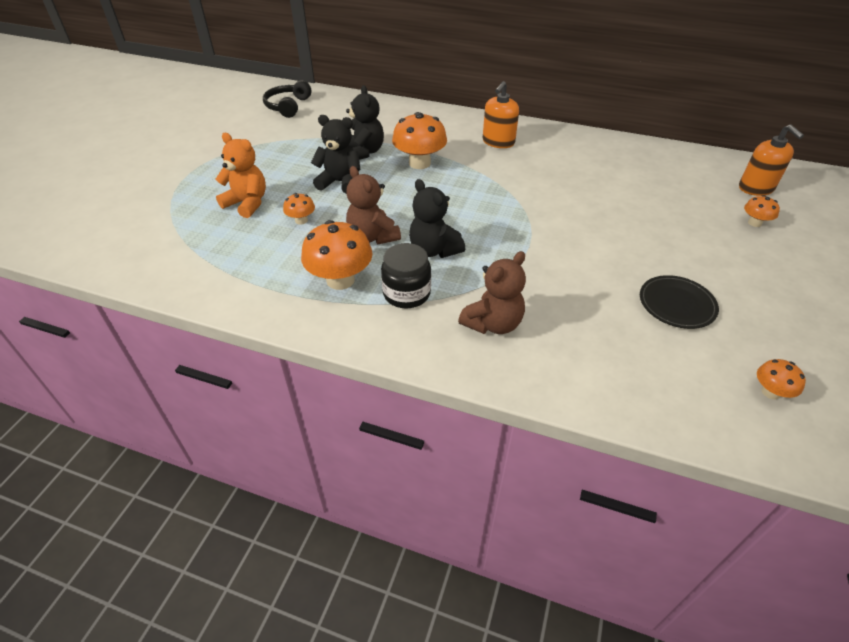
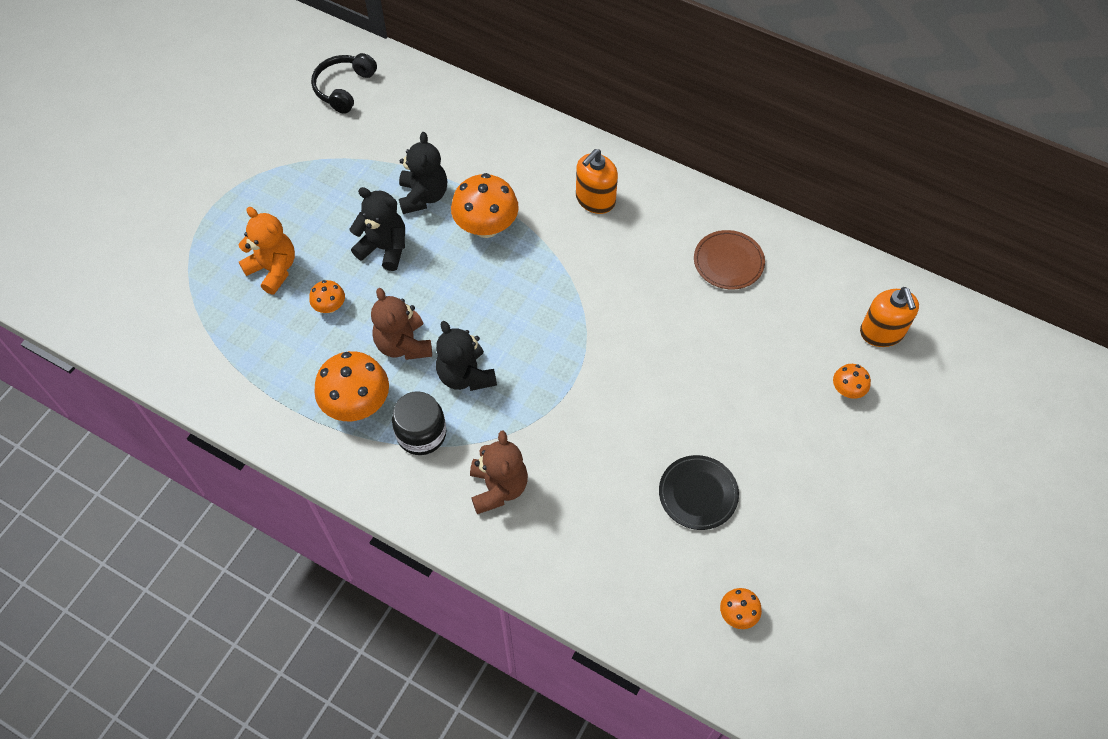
camera: 10 degrees right, 15 degrees up
brown teddy bear [458,251,526,334] -> brown teddy bear turned 60 degrees counterclockwise [470,430,528,514]
none -> brown plate [694,230,765,289]

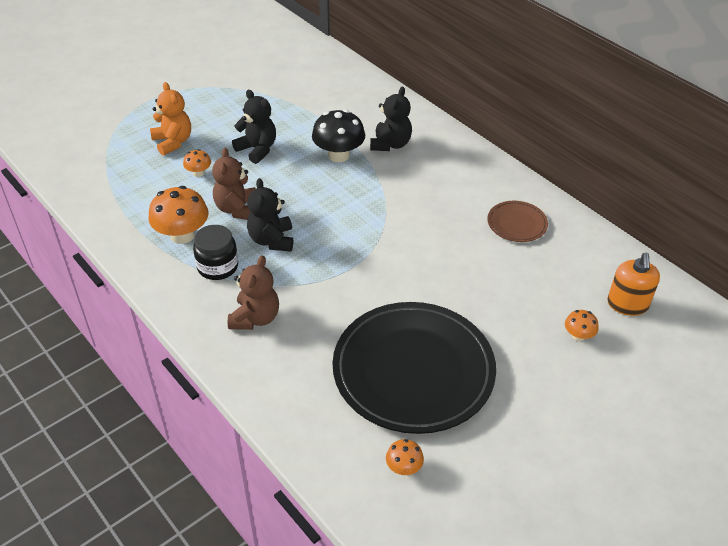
camera: 20 degrees right, 15 degrees down
black headphones [311,53,377,114] -> none
black teddy bear [399,132,447,214] -> black teddy bear moved to [370,87,412,151]
orange mushroom [451,173,519,238] -> black mushroom [312,109,365,162]
orange soap dispenser [576,149,618,214] -> none
black plate [659,455,739,530] -> black plate [333,302,496,434], size x2.29

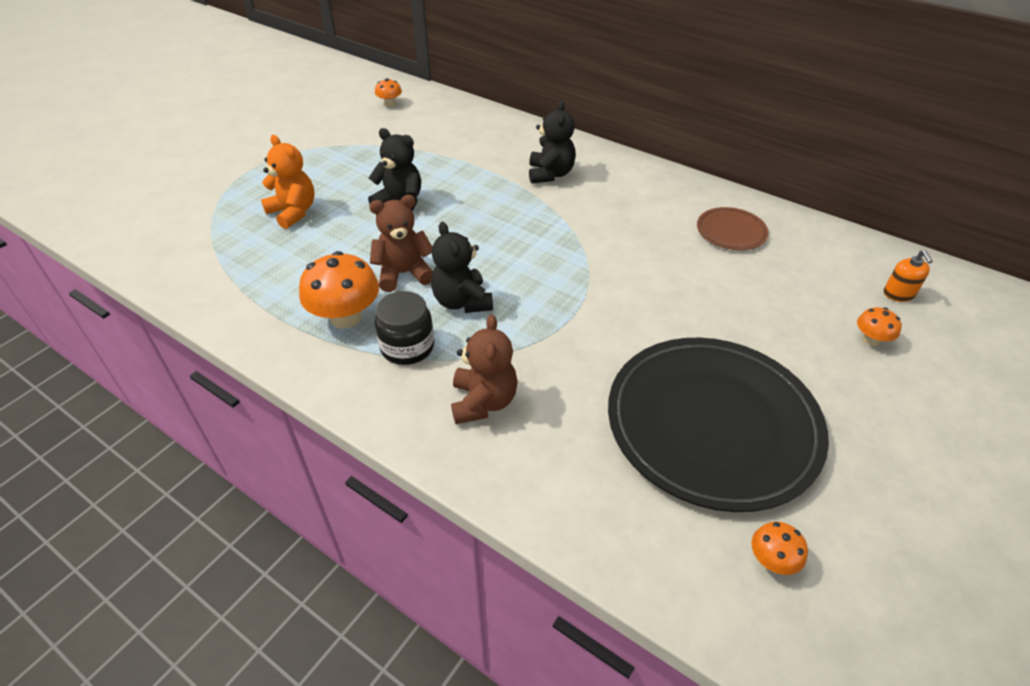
camera: 15 degrees left, 0 degrees up
orange mushroom [183,149,211,177] -> orange mushroom moved to [375,78,402,107]
brown teddy bear [212,148,256,220] -> brown teddy bear turned 90 degrees clockwise [369,195,433,292]
black mushroom [312,109,365,162] -> none
orange soap dispenser [607,253,660,316] -> orange soap dispenser [884,250,933,302], size x0.65

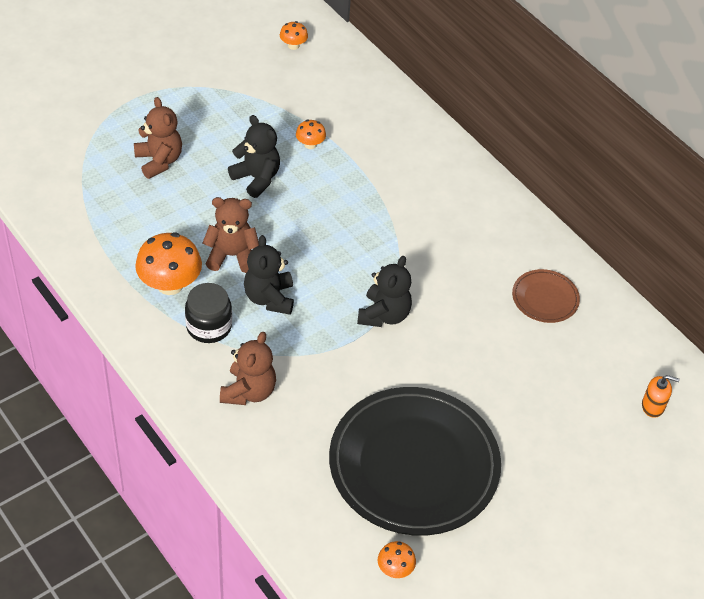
camera: 15 degrees right, 5 degrees up
orange teddy bear [261,135,315,229] -> brown teddy bear [134,97,182,179]
black teddy bear [529,100,576,184] -> black teddy bear moved to [357,256,412,327]
orange mushroom [857,307,902,346] -> orange mushroom moved to [296,120,326,149]
orange soap dispenser [884,250,933,302] -> orange soap dispenser turned 90 degrees counterclockwise [642,375,680,418]

